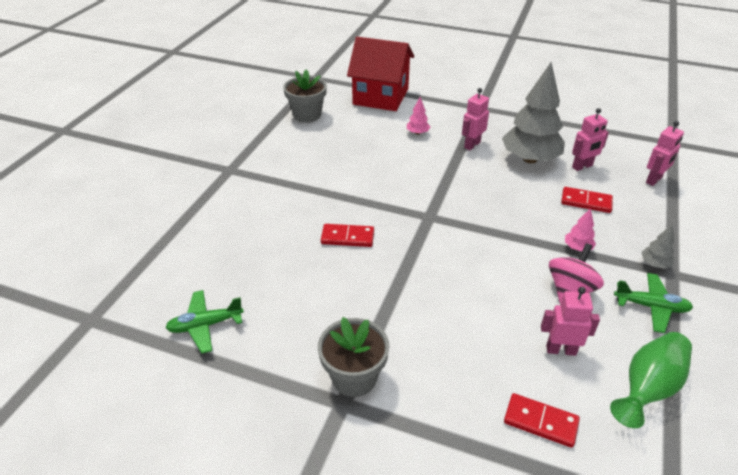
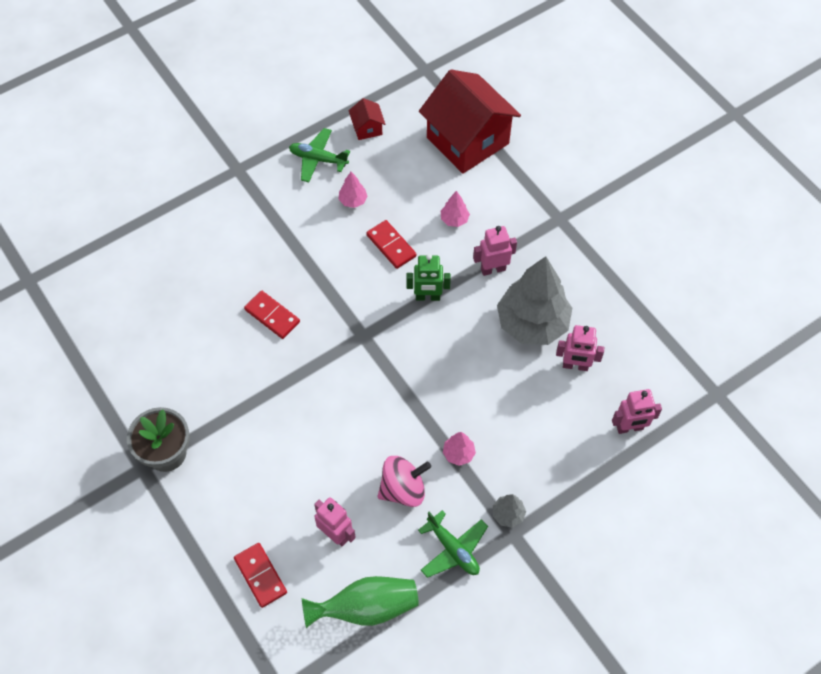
camera: 35 degrees right, 20 degrees up
green plane [165,290,244,354] -> green plane moved to [289,128,350,182]
grey flower pot [283,69,327,122] -> red house [349,98,385,140]
red domino [561,187,613,213] -> red domino moved to [366,220,416,269]
none -> pink tree [339,172,368,208]
none -> green robot [406,254,451,301]

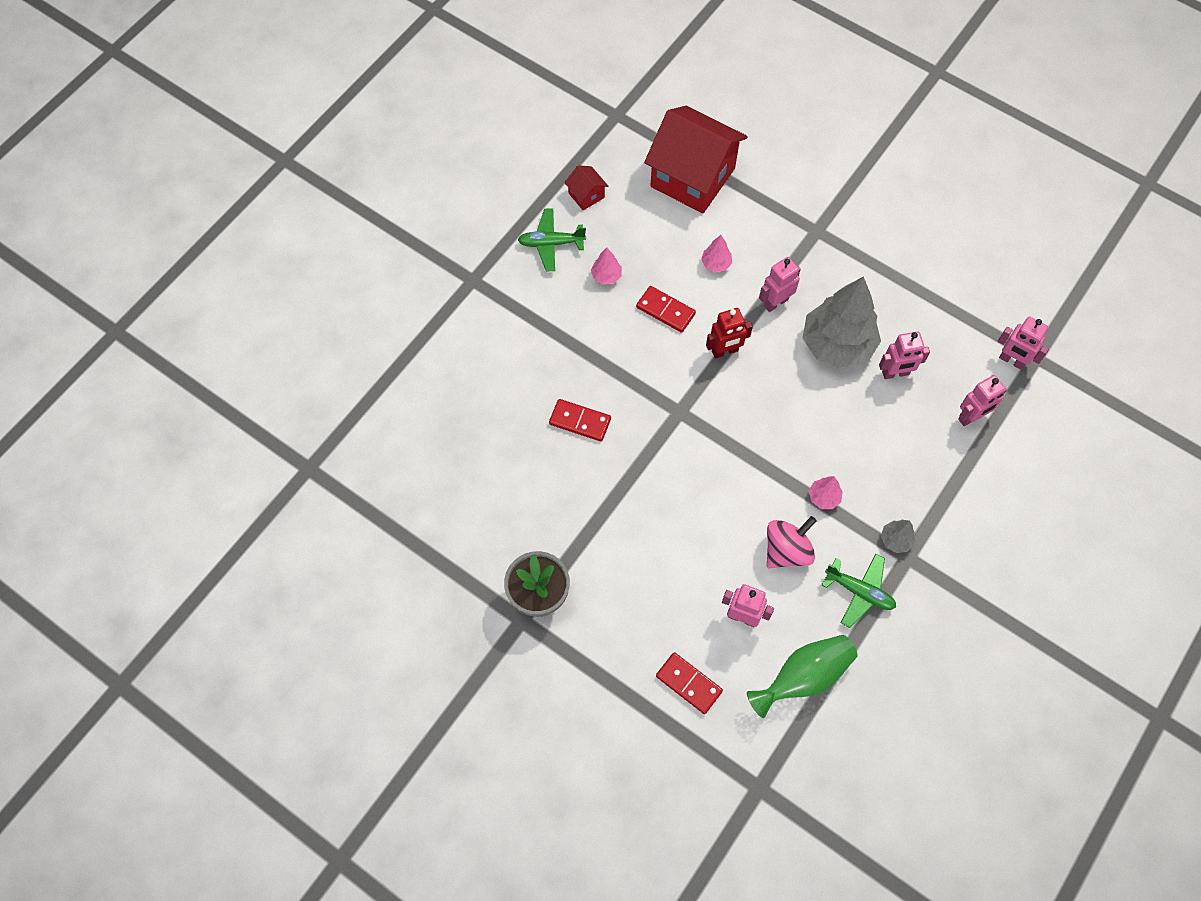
camera: 20 degrees left, 5 degrees up
green robot [406,254,451,301] -> red robot [706,308,753,359]
none -> pink robot [998,317,1049,370]

